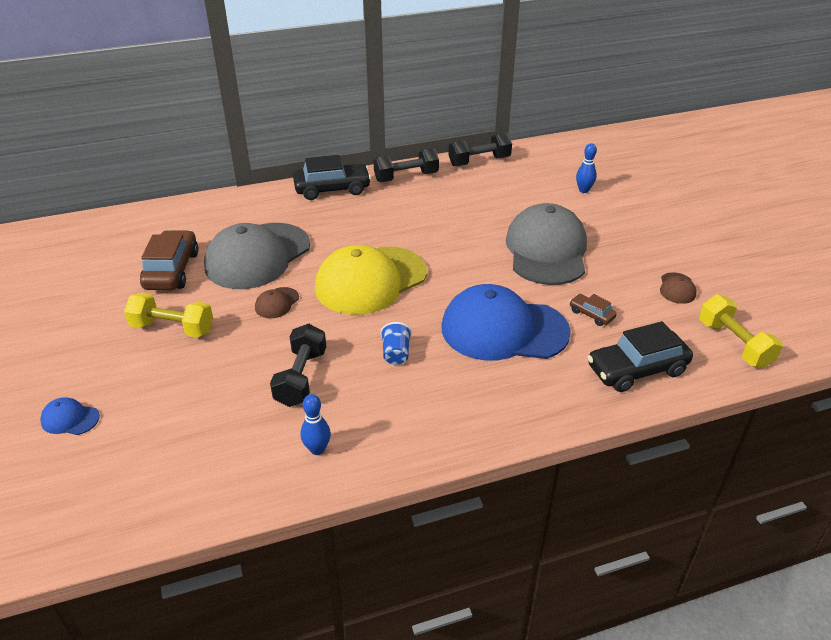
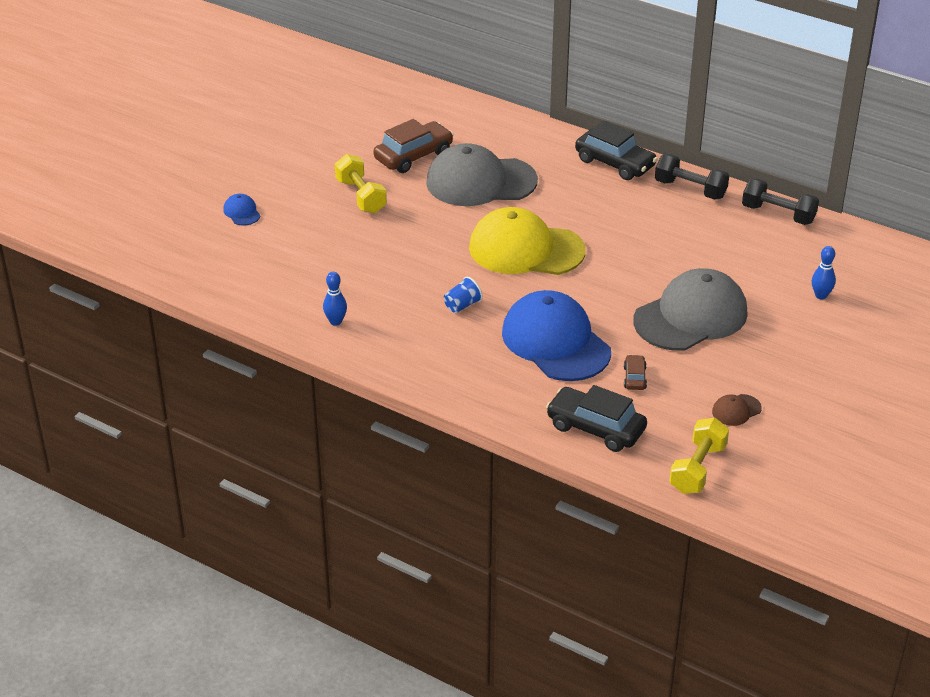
camera: 50 degrees right, 0 degrees up
brown cap [255,287,299,318] -> none
black dumbbell [270,324,326,407] -> none

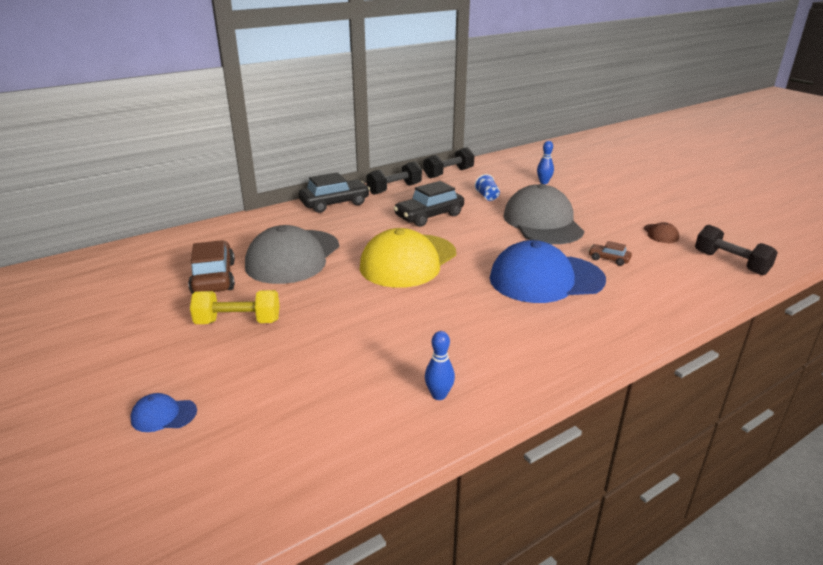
camera: 65 degrees left, 10 degrees down
blue cup [444,277,483,313] -> blue cup moved to [474,174,500,201]
black car [546,385,647,452] -> black car moved to [394,181,464,227]
yellow dumbbell [669,418,729,494] -> black dumbbell [695,225,778,275]

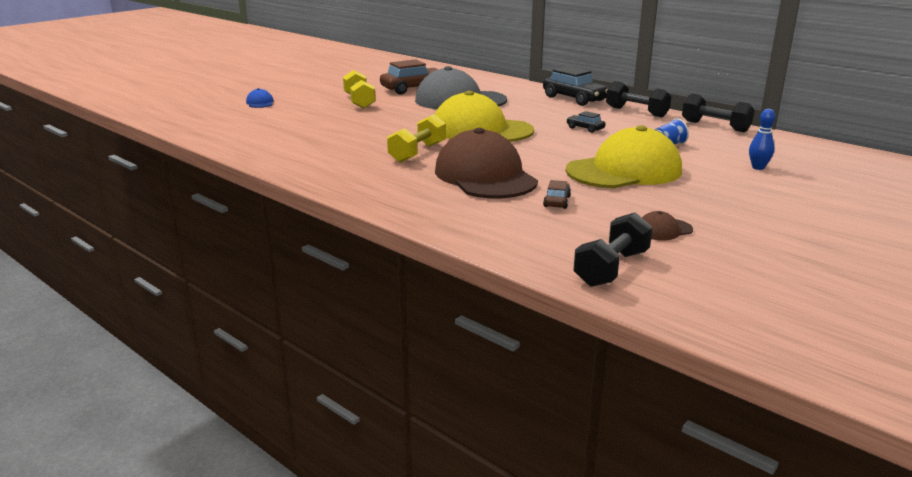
camera: 75 degrees right, 5 degrees down
black car [394,181,464,227] -> black car [566,111,605,133], size x0.50
blue bowling pin [425,331,455,400] -> none
blue cap [490,240,606,303] -> brown cap [435,128,538,198]
grey cap [503,184,584,244] -> yellow cap [566,125,682,188]
none -> yellow dumbbell [387,114,446,163]

